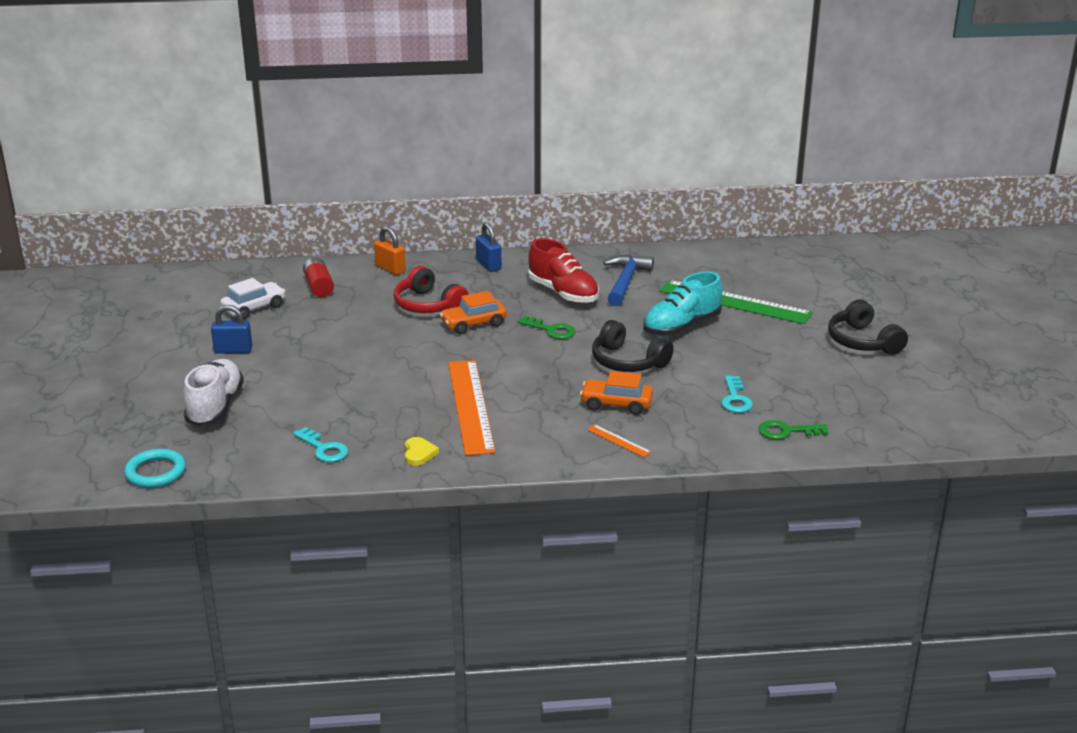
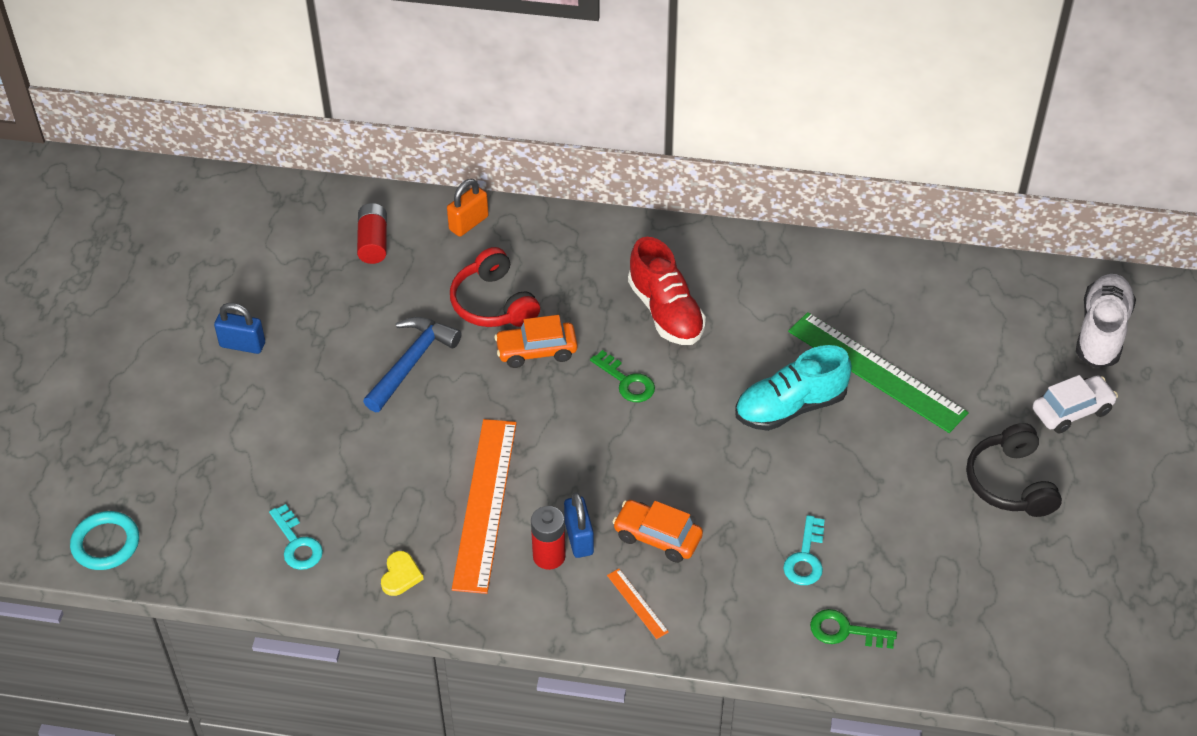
camera: 15 degrees right, 20 degrees up
white shoe [183,359,244,426] -> white shoe moved to [1076,274,1136,368]
white car [220,278,286,319] -> white car moved to [1033,375,1118,433]
orange padlock [374,226,406,275] -> orange padlock turned 75 degrees clockwise [447,179,489,237]
blue padlock [476,222,502,272] -> blue padlock moved to [564,492,594,558]
black headphones [592,320,674,372] -> none
blue hammer [603,255,654,306] -> blue hammer moved to [363,317,461,412]
none -> red battery [531,506,566,570]

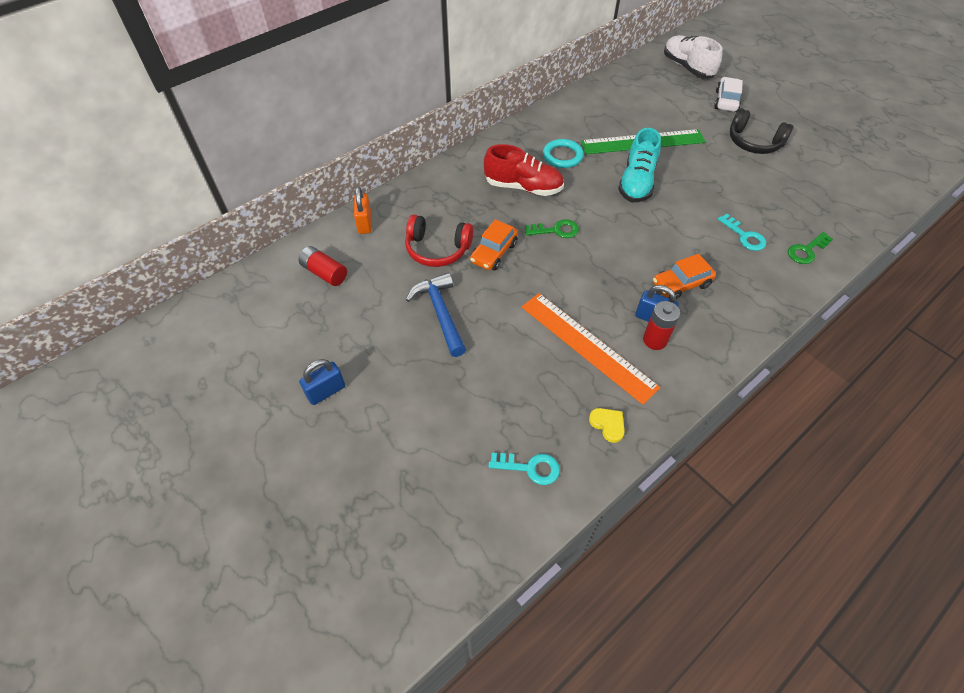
camera: 50 degrees left, 5 degrees up
turquoise ring [70,511,139,570] -> turquoise ring moved to [543,139,584,168]
orange ruler [607,569,669,639] -> none

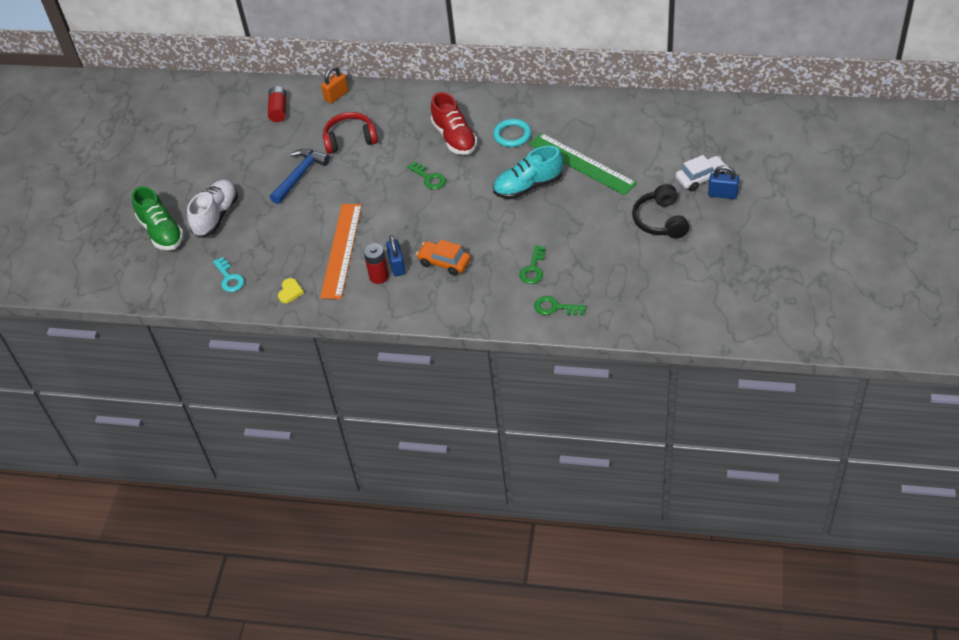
camera: 55 degrees right, 5 degrees down
blue padlock [299,359,345,405] -> blue padlock moved to [708,165,739,199]
red headphones [405,215,473,267] -> red headphones turned 105 degrees clockwise [323,112,378,154]
orange car [470,219,518,270] -> none
white shoe [664,35,723,78] -> white shoe moved to [187,180,238,238]
turquoise key [718,214,766,251] -> green key [519,245,546,284]
none -> green shoe [132,186,184,250]

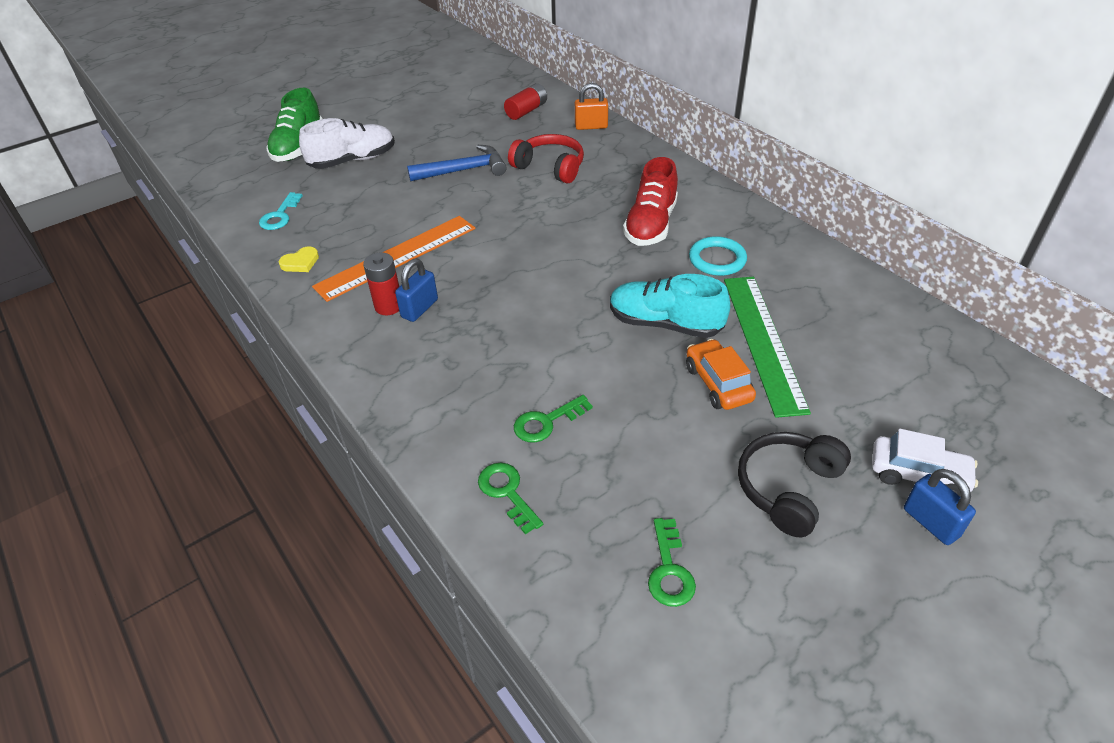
camera: 40 degrees right, 5 degrees down
green key [407,162,446,189] -> green key moved to [648,518,696,607]
orange car [416,239,471,276] -> orange car moved to [686,339,756,410]

